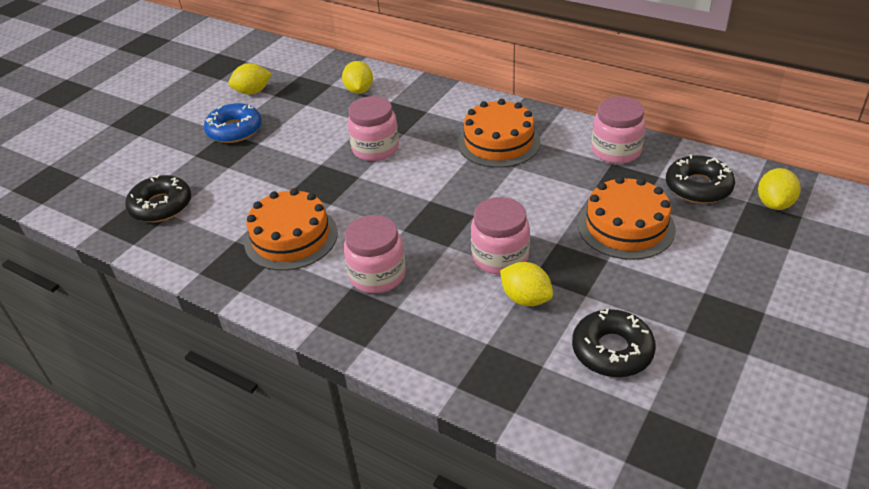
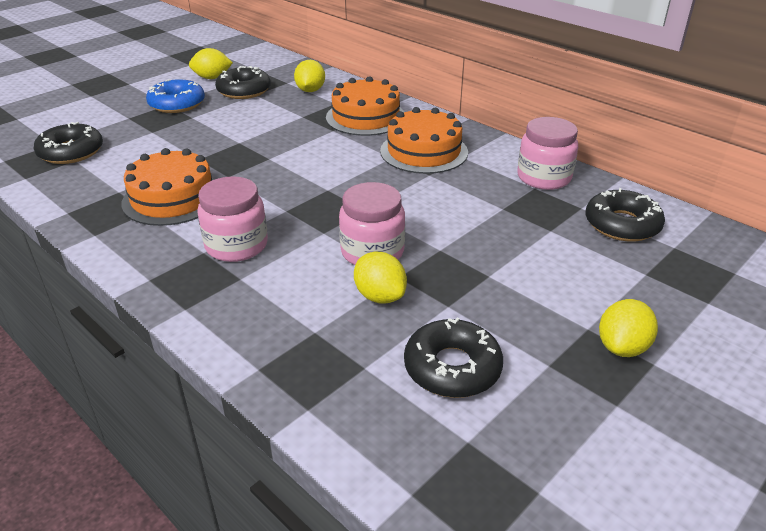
camera: 10 degrees right, 5 degrees down
pink jar [347,96,399,161] -> none
orange cake [578,176,676,260] -> orange cake moved to [326,76,405,136]
yellow lemon [758,168,801,210] -> yellow lemon moved to [599,299,658,357]
none -> black donut [215,66,271,99]

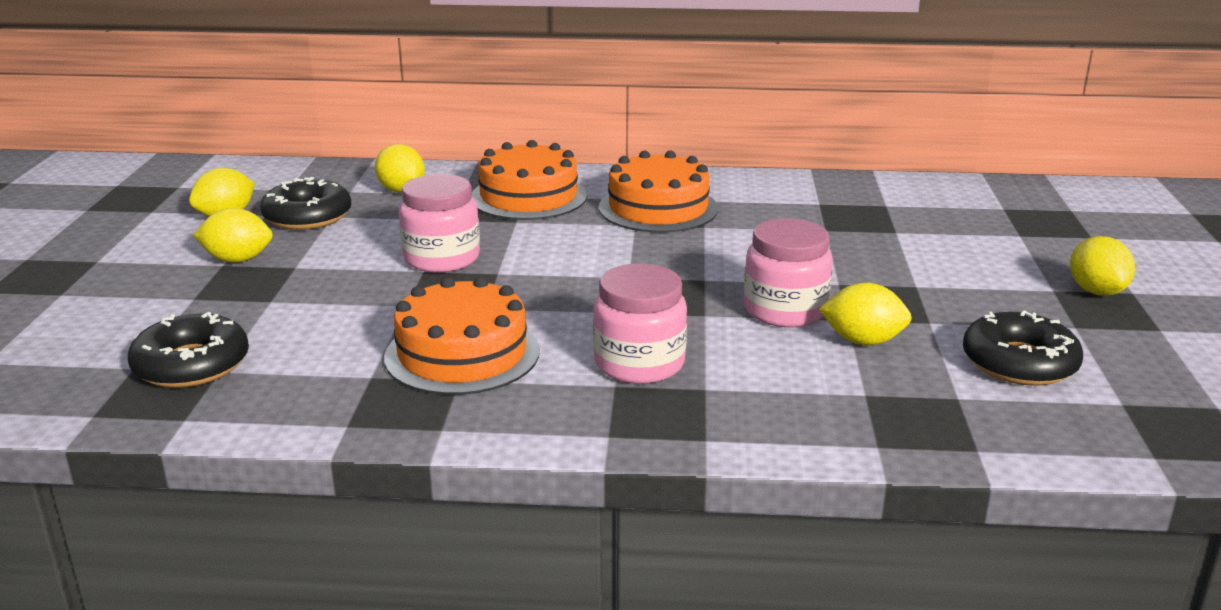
camera: 40 degrees left, 10 degrees down
blue donut [146,79,205,113] -> yellow lemon [193,208,273,262]
pink jar [517,117,578,190] -> pink jar moved to [399,174,480,273]
black donut [586,188,665,242] -> none

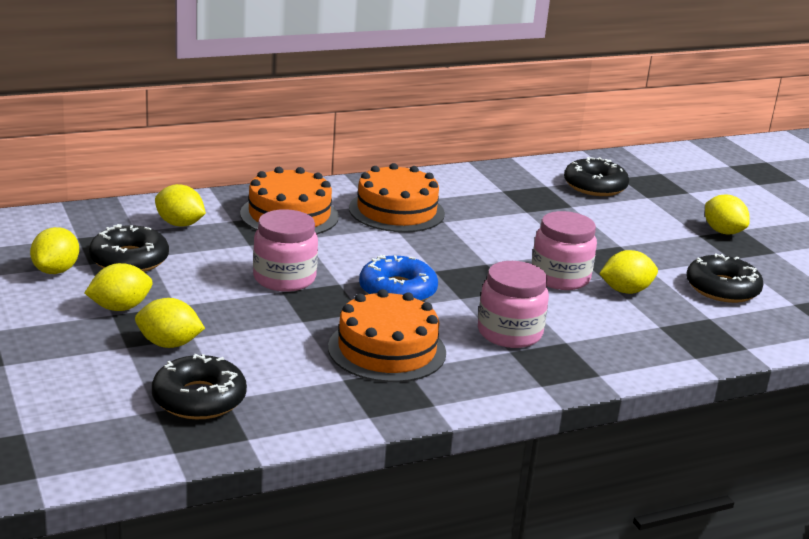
camera: 30 degrees left, 0 degrees up
none -> yellow lemon [135,298,205,348]
none -> blue donut [359,255,438,302]
none -> black donut [564,157,629,196]

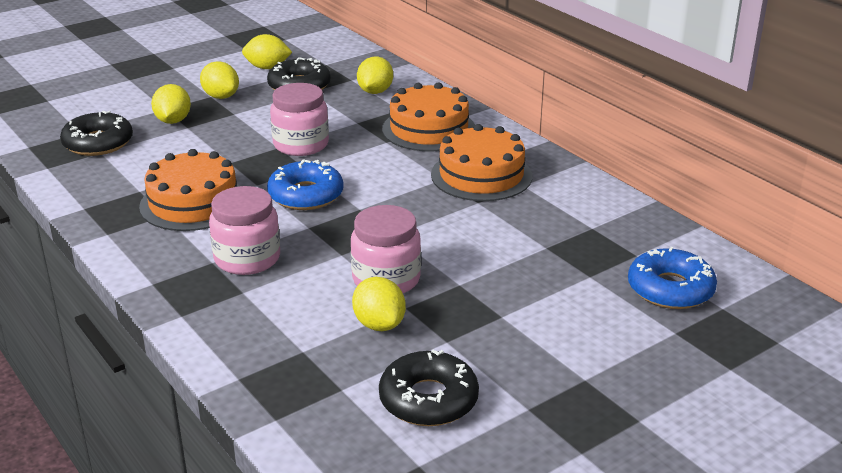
camera: 80 degrees right, 5 degrees up
black donut [564,157,629,196] -> blue donut [628,247,717,309]
yellow lemon [705,195,750,235] -> none

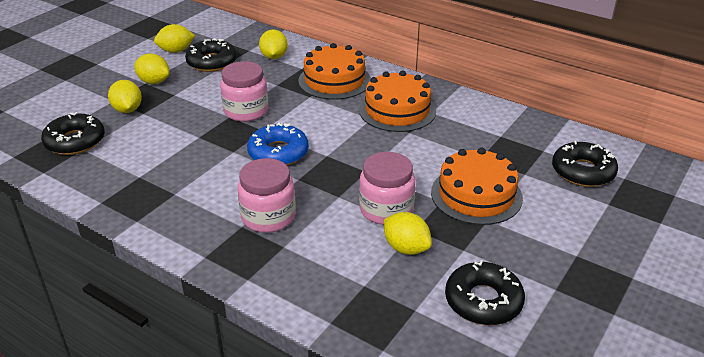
camera: 20 degrees left, 5 degrees up
orange cake [139,149,240,231] -> orange cake moved to [431,148,523,225]
blue donut [628,247,717,309] -> black donut [552,141,618,187]

